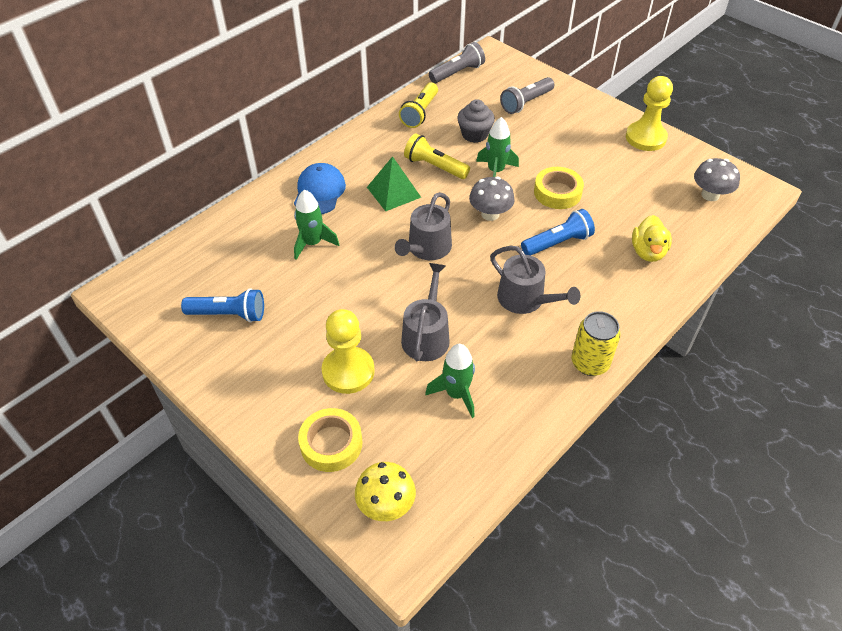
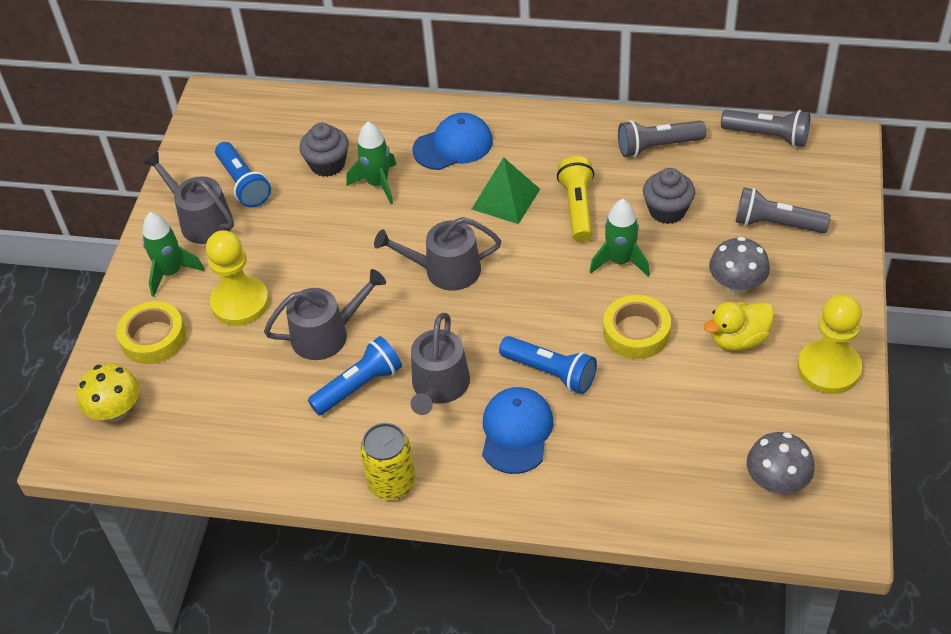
camera: 60 degrees right, 0 degrees up
yellow flashlight [399,82,438,128] -> grey flashlight [618,120,706,157]
green rocket [425,344,475,418] -> green rocket moved to [142,212,204,297]
grey mushroom [469,177,515,221] -> grey mushroom moved to [709,237,770,295]
yellow duck [632,215,672,262] -> yellow duck moved to [704,302,774,351]
none -> grey watering can [143,152,234,244]
none -> grey cupcake [299,123,349,177]
none -> blue flashlight [308,336,402,415]
none -> blue cap [482,387,554,474]

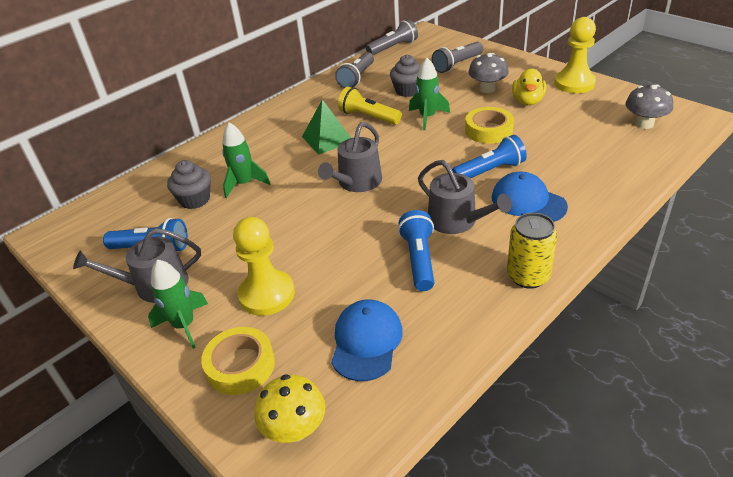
camera: 55 degrees left, 10 degrees down
grey watering can [264,269,386,360] -> none
blue cap [413,113,493,170] -> blue cap moved to [331,299,403,381]

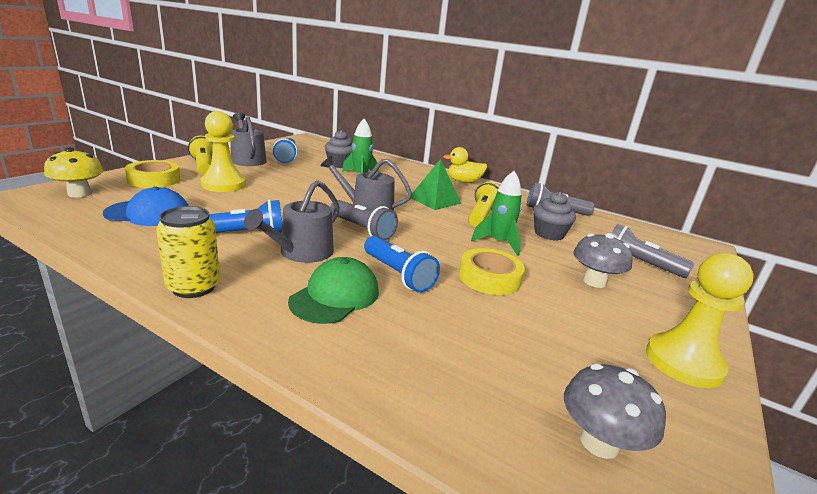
camera: 70 degrees right, 15 degrees down
green rocket [148,259,208,349] -> yellow flashlight [188,135,213,175]
grey flashlight [366,19,418,55] -> grey flashlight moved to [330,200,398,240]
blue cap [492,172,568,222] -> green cap [288,257,379,324]
yellow duck [512,69,546,105] -> yellow duck moved to [443,147,487,183]

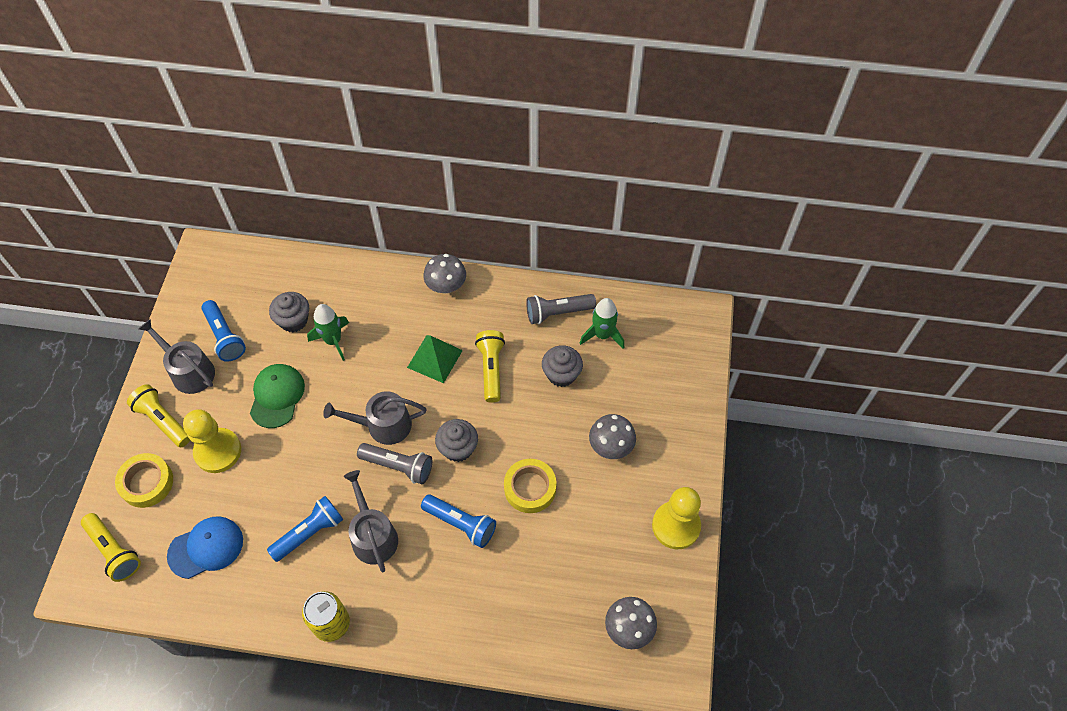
camera: 20 degrees left, 35 degrees up
yellow mushroom [44,148,104,198] -> yellow flashlight [81,513,141,582]
grey watering can [244,180,340,263] -> grey watering can turned 150 degrees clockwise [344,470,398,572]
green cap [288,257,379,324] -> green cap moved to [250,364,305,428]
yellow duck [443,147,487,183] -> grey mushroom [423,254,466,294]
green rocket [471,171,522,256] -> green rocket moved to [580,298,624,349]
grey flashlight [611,224,694,278] -> none
none -> grey cupcake [435,419,478,462]

